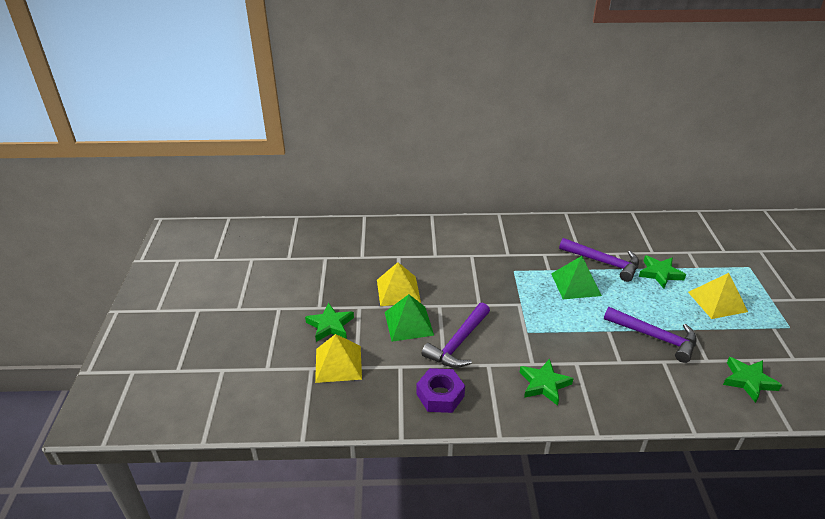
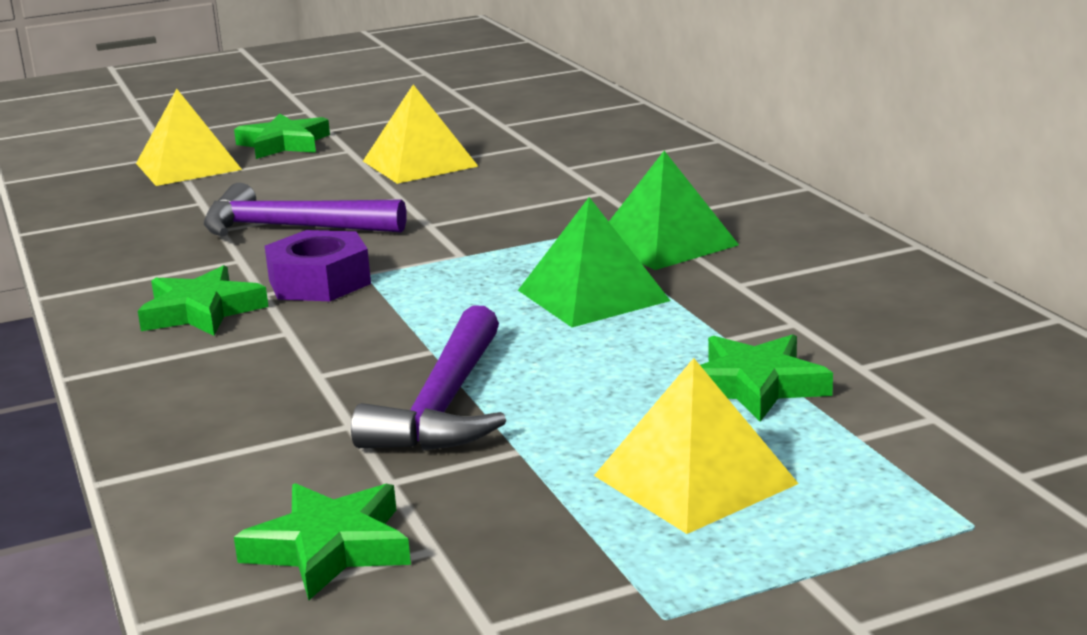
camera: 70 degrees right, 15 degrees down
green pyramid [385,294,434,342] -> green pyramid moved to [609,151,739,270]
purple nut [417,368,465,413] -> purple nut moved to [265,230,371,301]
purple hammer [559,238,639,282] -> none

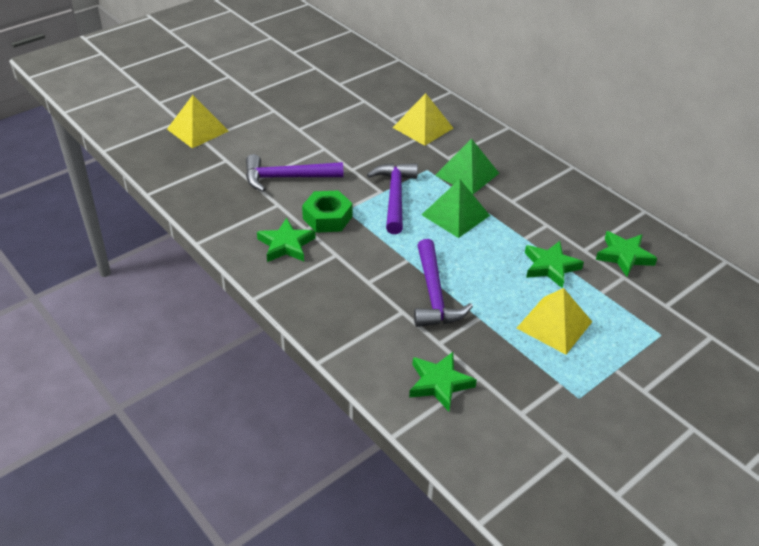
camera: 20 degrees left, 20 degrees up
green star [234,114,330,159] -> green star moved to [596,231,657,277]
purple nut [265,230,371,301] -> green nut [302,190,353,233]
yellow pyramid [363,85,478,184] -> yellow pyramid moved to [393,93,453,146]
none -> purple hammer [367,163,418,234]

